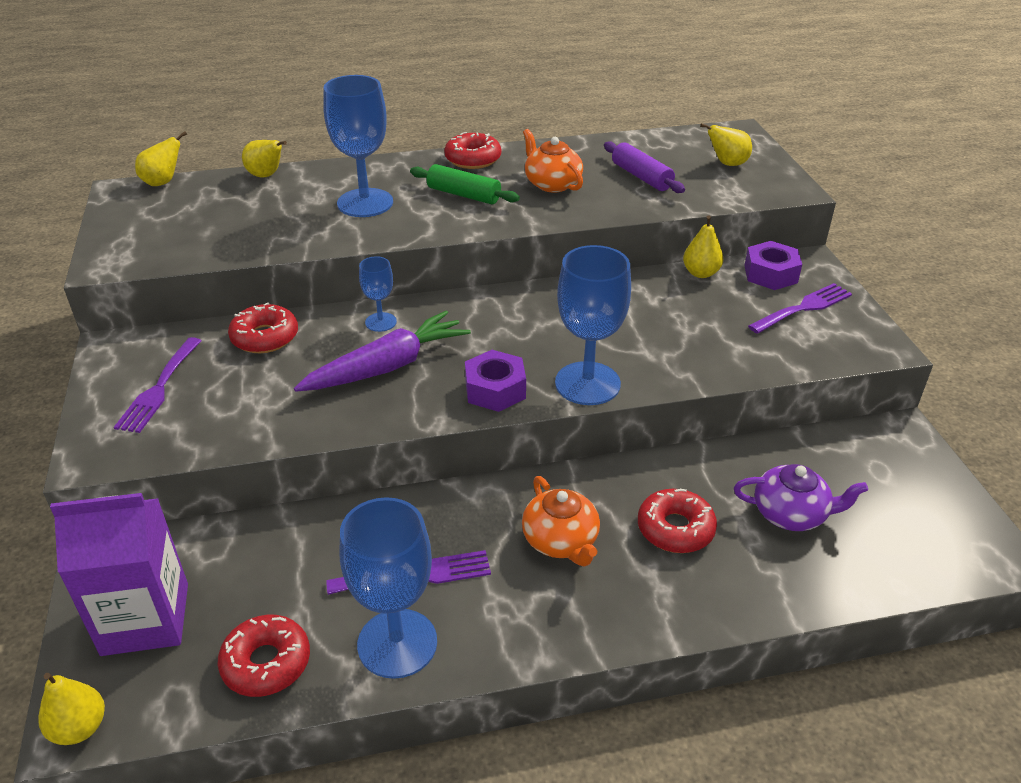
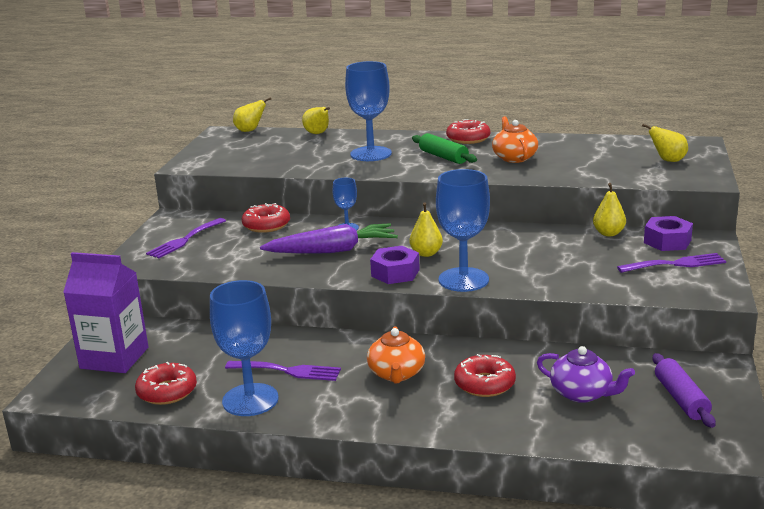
camera: 25 degrees right, 15 degrees down
yellow pear [38,673,105,745] -> yellow pear moved to [410,202,443,257]
purple rolling pin [604,142,685,193] -> purple rolling pin moved to [653,353,716,428]

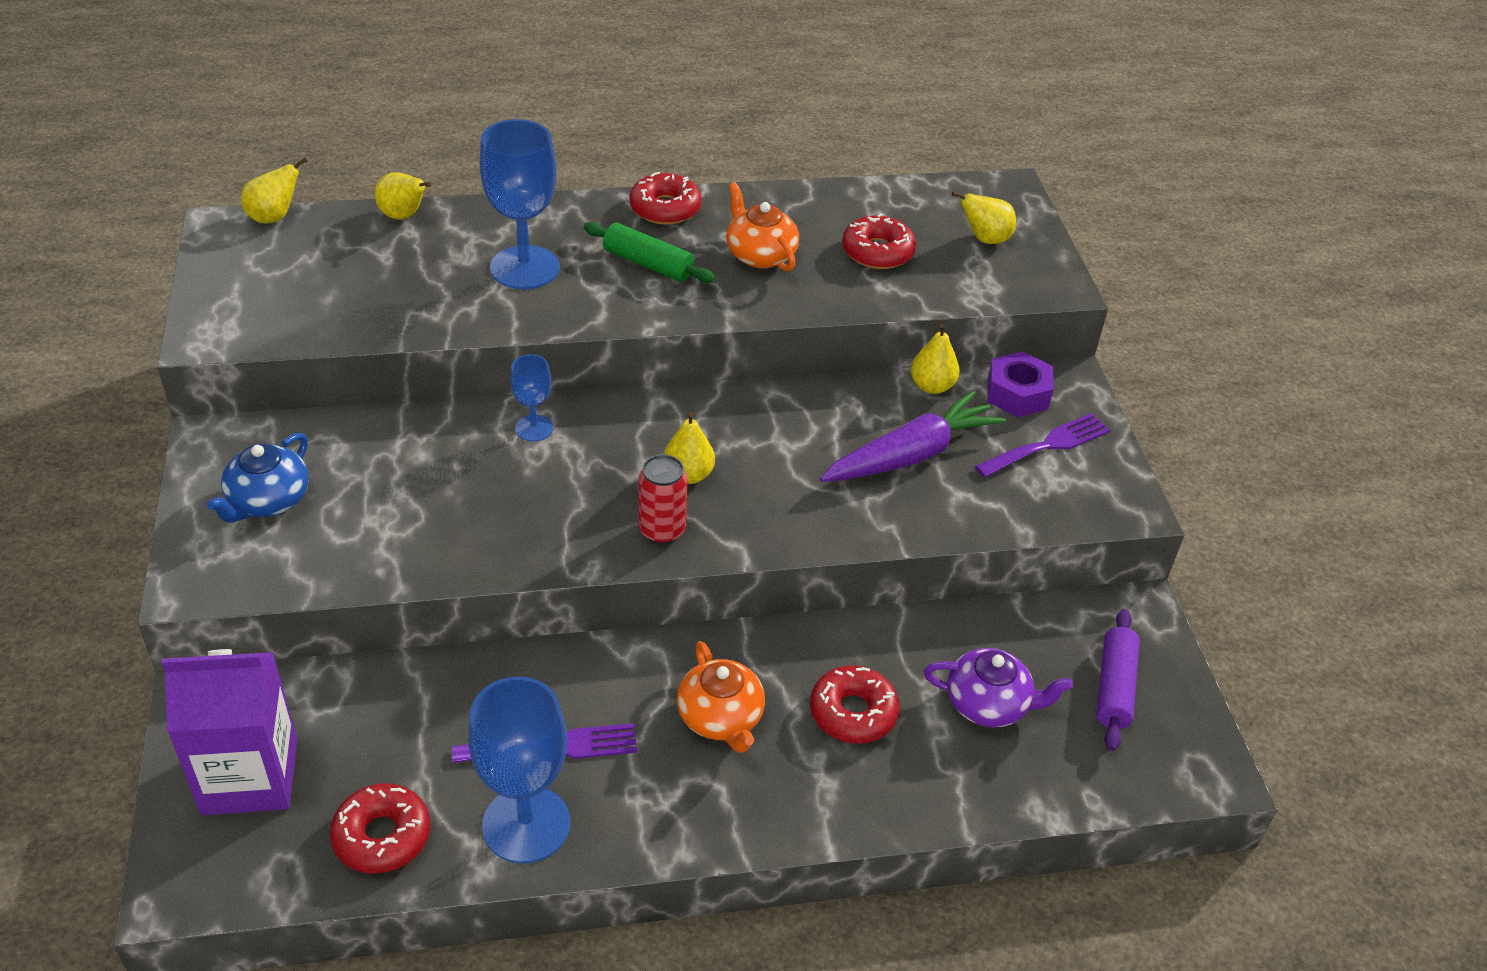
camera: 25 degrees left, 20 degrees up
purple fork [146,218,226,258] -> blue teapot [207,433,309,523]
red donut [242,203,290,233] -> red donut moved to [842,214,916,269]
purple carrot [260,223,398,254] -> purple carrot moved to [820,391,1006,482]
purple nut [370,246,420,284] -> red can [639,454,688,545]
blue goblet [436,169,490,292] -> none
purple rolling pin [653,353,716,428] -> purple rolling pin turned 45 degrees clockwise [1097,609,1140,751]

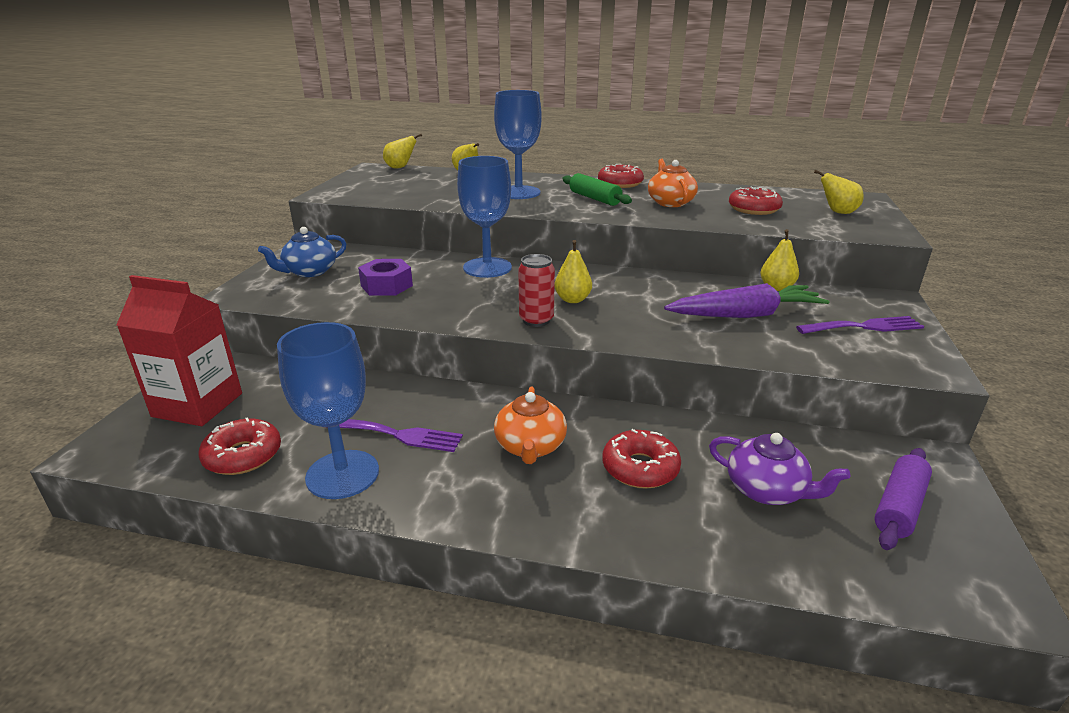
camera: 25 degrees right, 15 degrees down
purple carton [162,649,297,815] -> red carton [117,275,242,426]
blue goblet [510,354,553,441] -> blue goblet [457,156,512,278], size x1.92
purple nut [987,351,1054,417] -> purple nut moved to [358,259,413,296]

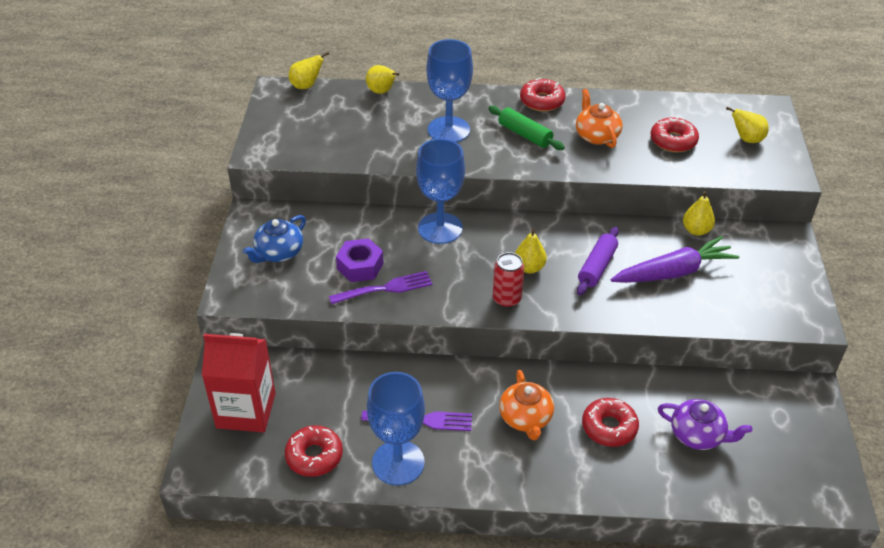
camera: 10 degrees left, 15 degrees up
purple fork [796,316,924,334] -> purple fork moved to [329,271,432,304]
purple rolling pin [874,448,932,550] -> purple rolling pin moved to [577,227,619,295]

